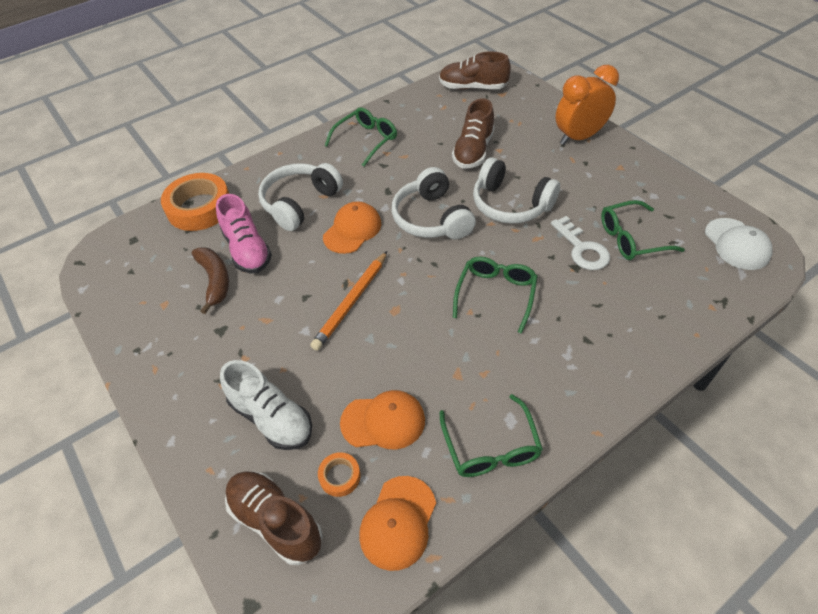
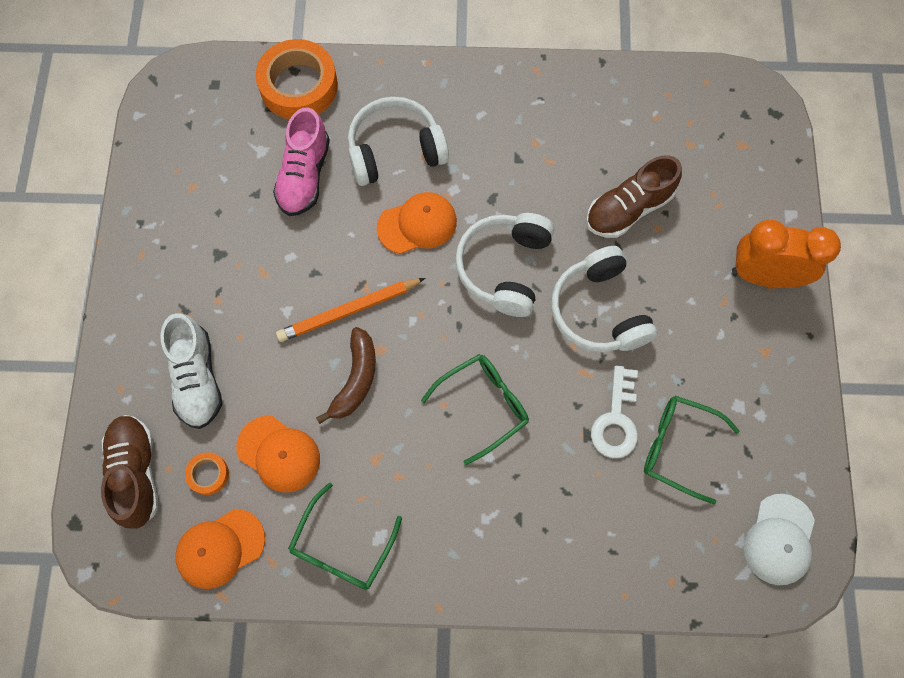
camera: 35 degrees right, 20 degrees up
brown banana [192,247,229,314] -> brown banana moved to [316,327,376,424]
green glasses [324,107,397,167] -> none
brown shoe [439,51,511,90] -> none

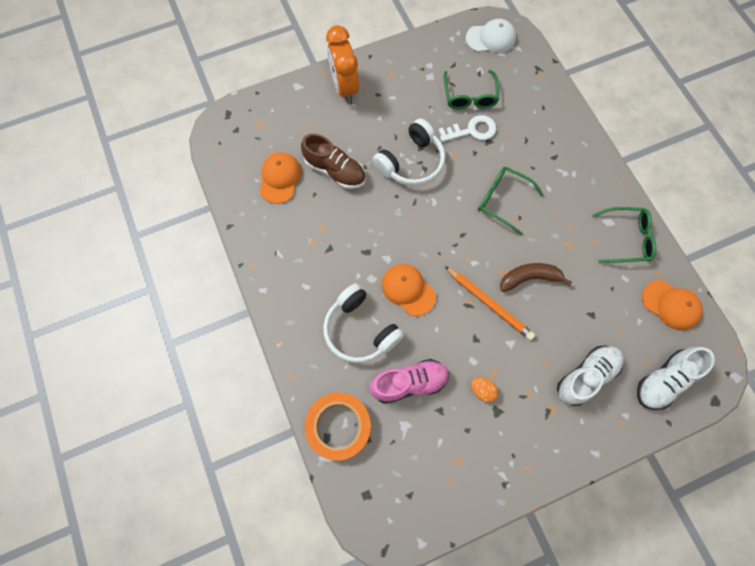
camera: 115 degrees left, 0 degrees up
brown shoe [101,415,158,529] -> white shoe [637,347,715,410]
orange tape [185,452,229,495] -> none
orange cap [237,416,320,492] -> orange cap moved to [259,153,301,204]
white headphones [455,213,554,317] -> none
none -> orange egg [471,377,498,402]

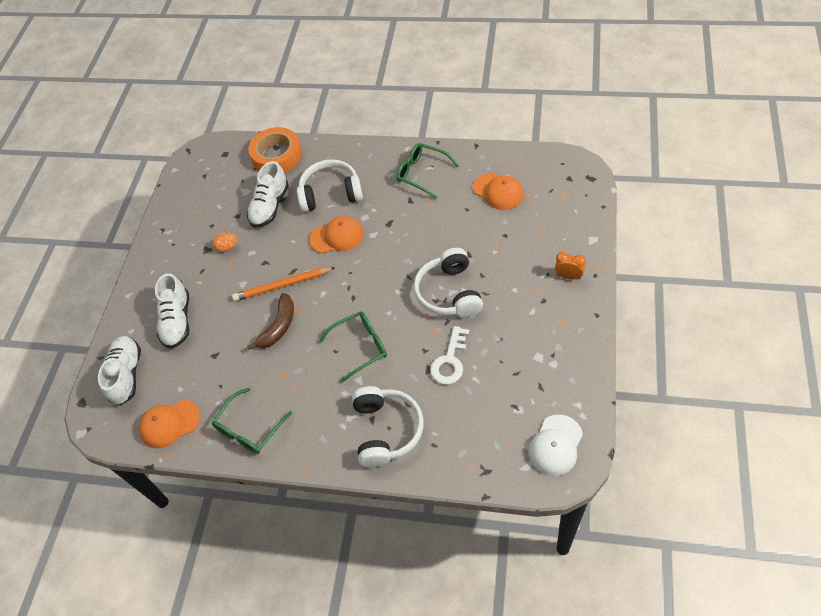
camera: 130 degrees right, 15 degrees down
brown shoe [301,134,366,189] -> none
orange clock [326,25,359,103] -> orange clock [555,252,586,280], size x0.50
pink shoe [370,359,449,404] -> white shoe [247,161,289,228]
green glasses [444,70,499,109] -> green glasses moved to [396,143,459,199]
none -> white headphones [352,386,424,467]

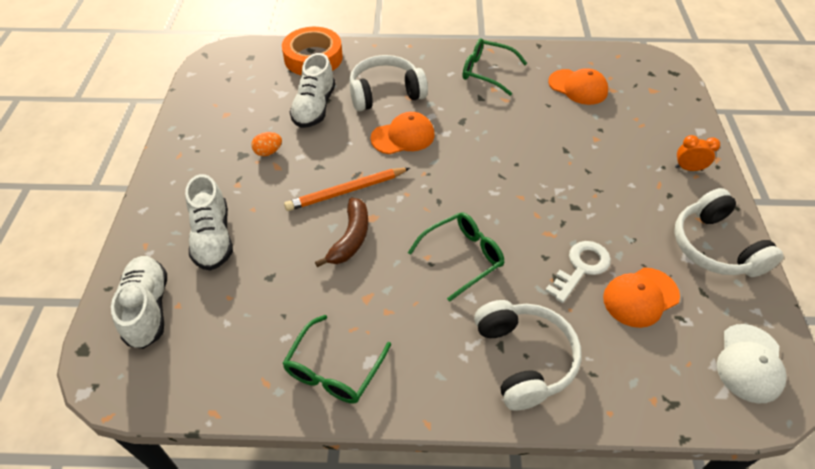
camera: 15 degrees left, 5 degrees down
orange cap [139,400,200,448] -> orange cap moved to [603,268,680,328]
white headphones [414,248,483,318] -> white headphones moved to [674,188,784,277]
white key [430,326,469,385] -> white key turned 150 degrees counterclockwise [545,241,611,303]

